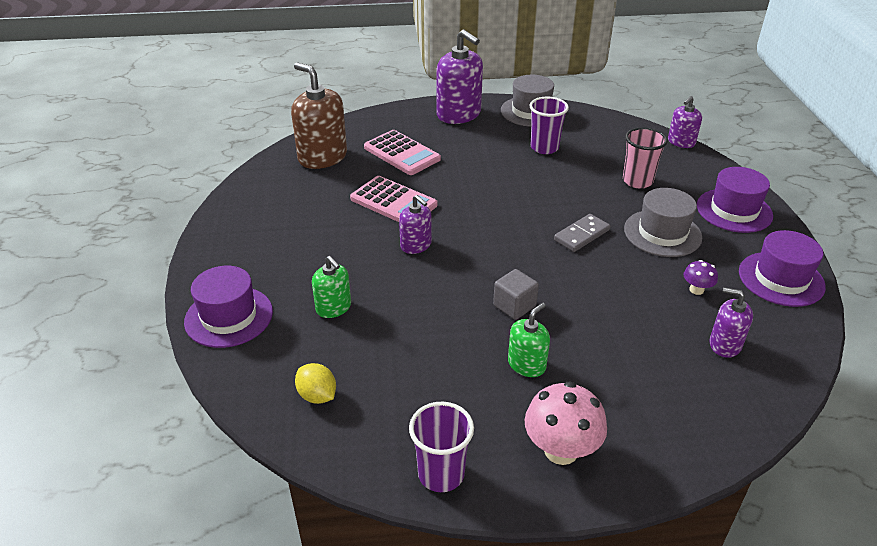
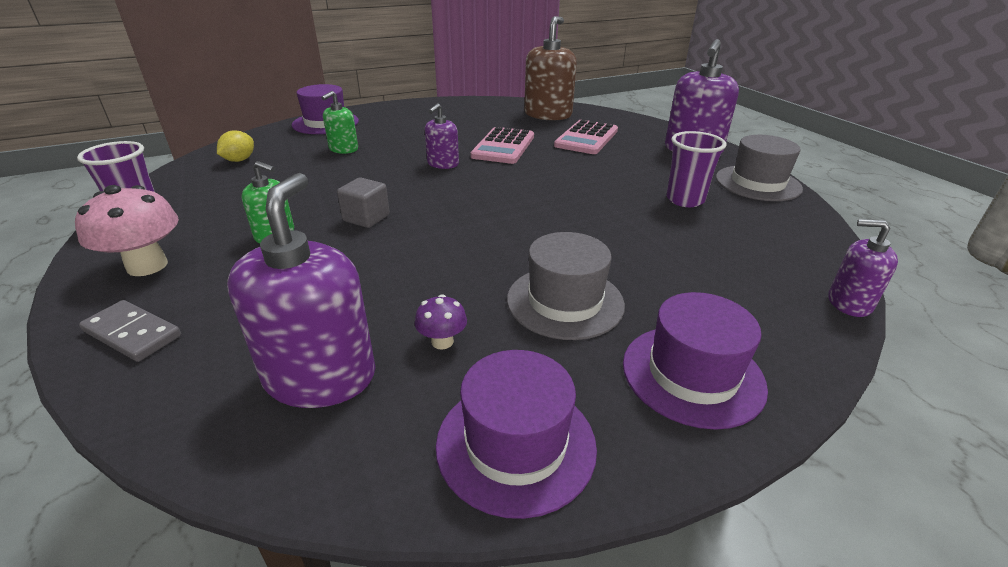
camera: 70 degrees right, 5 degrees down
grey domino [554,214,610,252] -> grey domino moved to [79,300,181,362]
pink cup [623,127,668,189] -> none
purple soap dispenser [709,287,753,358] -> purple soap dispenser [227,173,375,408], size x1.82

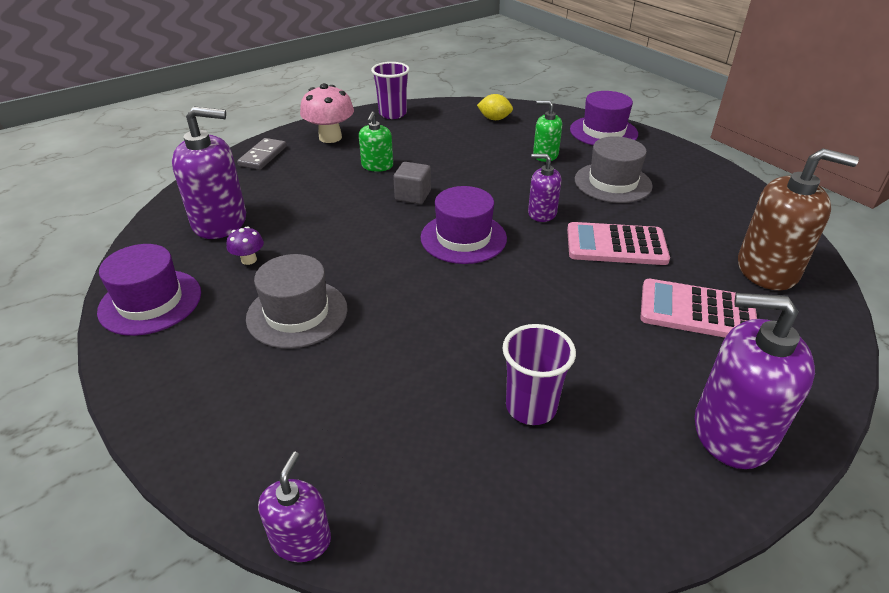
camera: 80 degrees right, 5 degrees up
purple hat [623,292,768,430] -> purple hat moved to [420,186,507,264]
grey hat [716,135,803,201] -> grey hat moved to [575,136,653,203]

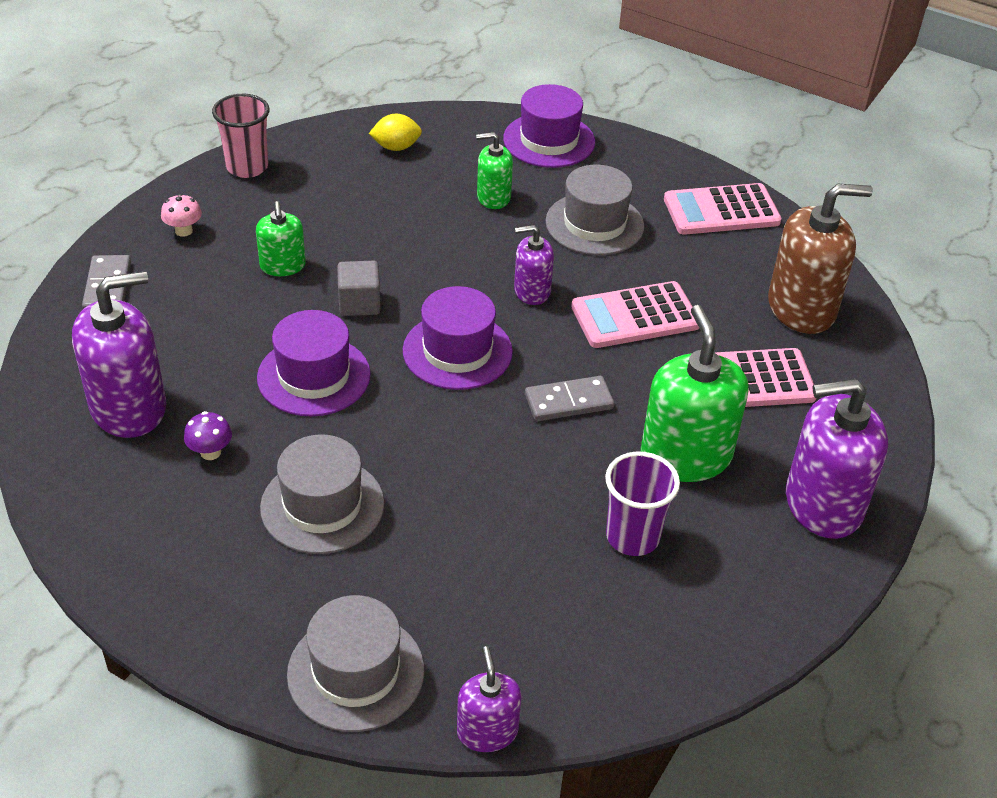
camera: 25 degrees left, 5 degrees up
purple hat [97,244,201,336] -> purple hat moved to [257,310,371,417]
pink mushroom [300,83,354,143] -> pink mushroom [161,194,202,237], size x0.51
purple cup [371,62,410,119] -> pink cup [212,94,270,178]
none -> grey hat [287,595,424,732]
none -> grey domino [525,376,614,421]
none -> green soap dispenser [641,305,749,482]
none -> pink calculator [664,183,782,235]

